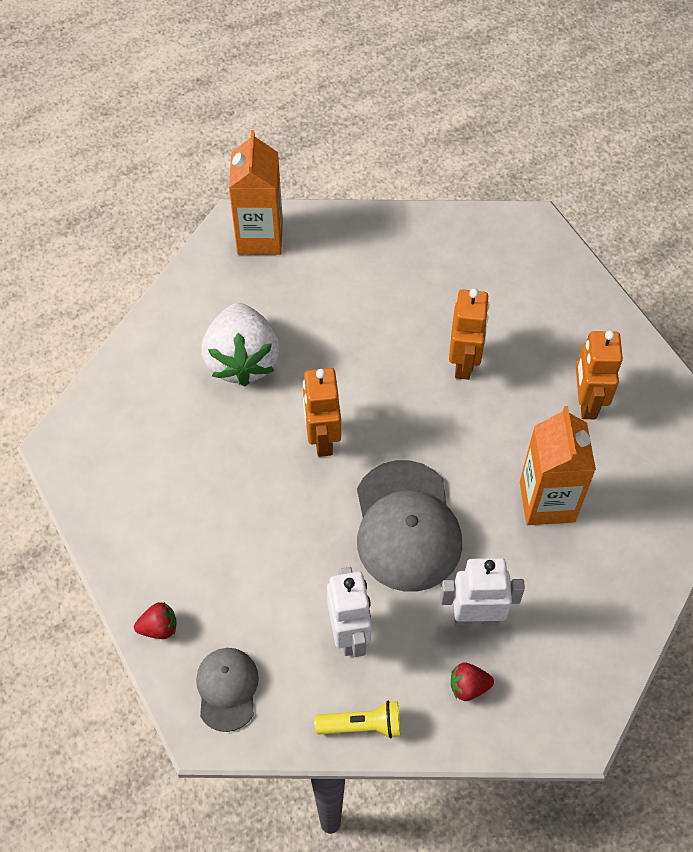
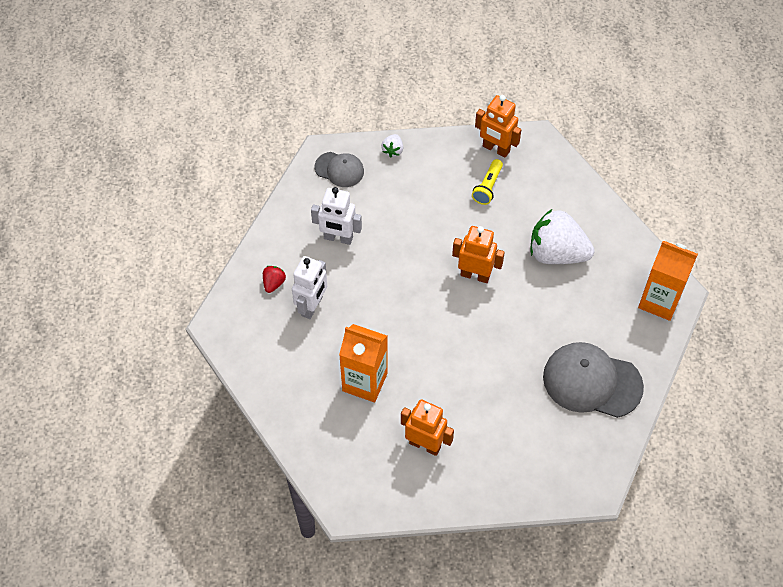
camera: 115 degrees right, 0 degrees up
red strawberry [134,602,176,639] -> white strawberry [381,134,403,158]
yellow flashlight [314,701,401,739] -> yellow flashlight moved to [472,159,503,205]
grey cap [357,460,462,591] -> grey cap moved to [543,342,644,418]
orange robot [449,289,490,380] -> orange robot moved to [475,95,521,157]

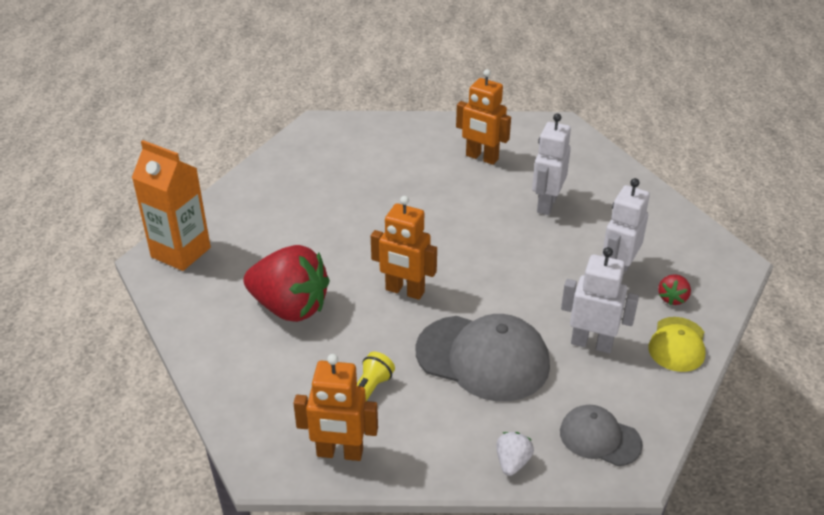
camera: 175 degrees left, 20 degrees down
orange carton [339,324,388,402] -> white robot [532,113,571,215]
orange robot [475,95,521,157] -> orange robot turned 150 degrees clockwise [293,354,378,461]
white strawberry [530,209,594,264] -> red strawberry [243,245,330,322]
grey cap [543,342,644,418] -> grey cap moved to [416,314,550,401]
none -> yellow cap [648,317,705,372]

